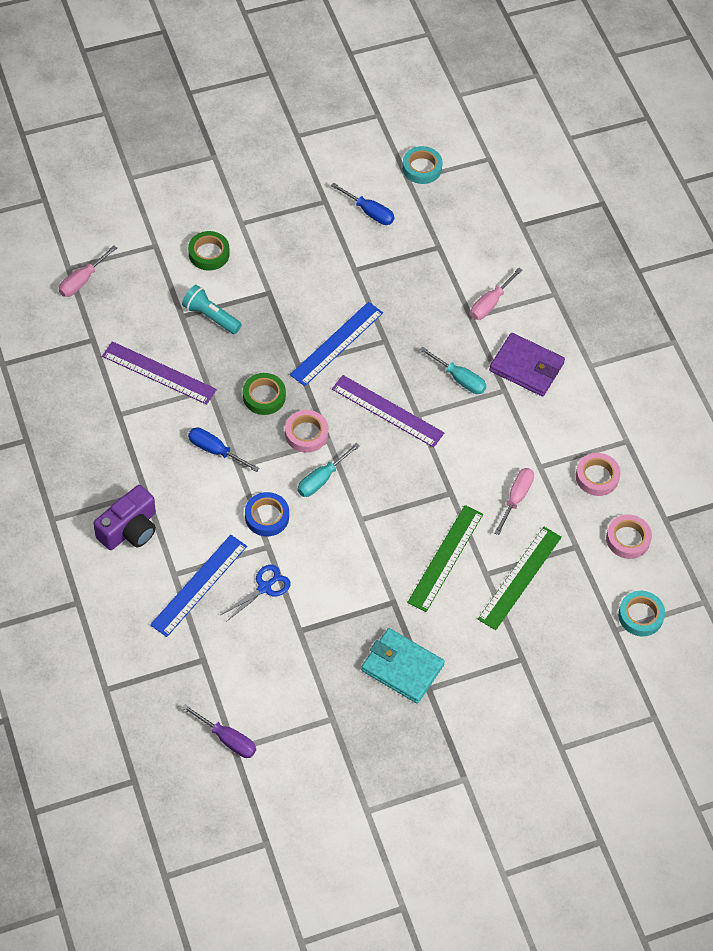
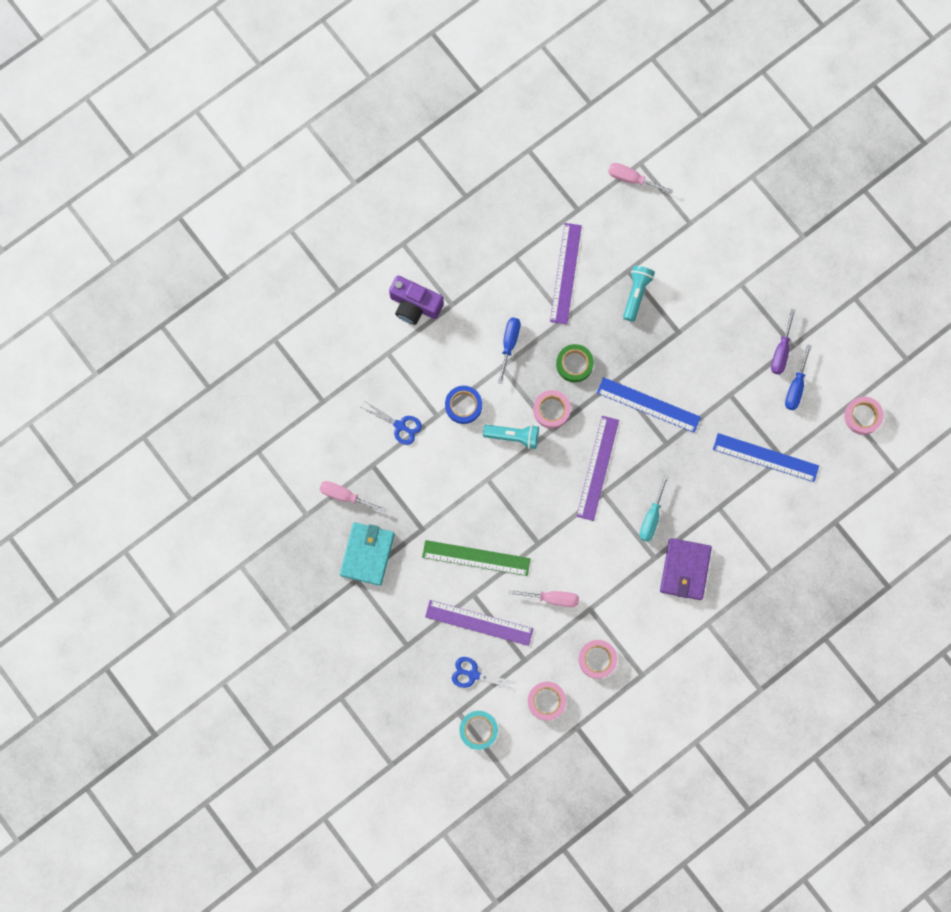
camera: 75 degrees right, 20 degrees up
blue ruler [150,535,247,637] -> blue ruler moved to [713,433,819,482]
purple screwdriver [182,704,256,758] -> purple screwdriver moved to [771,309,796,375]
green tape [188,231,230,271] -> none
turquoise screwdriver [297,443,360,497] -> turquoise flashlight [483,425,539,449]
turquoise tape [402,146,443,184] -> pink tape [844,396,884,435]
pink screwdriver [471,268,523,320] -> pink screwdriver moved to [320,481,386,513]
green ruler [478,527,562,630] -> purple ruler [425,600,534,646]
none -> blue scissors [452,657,516,690]

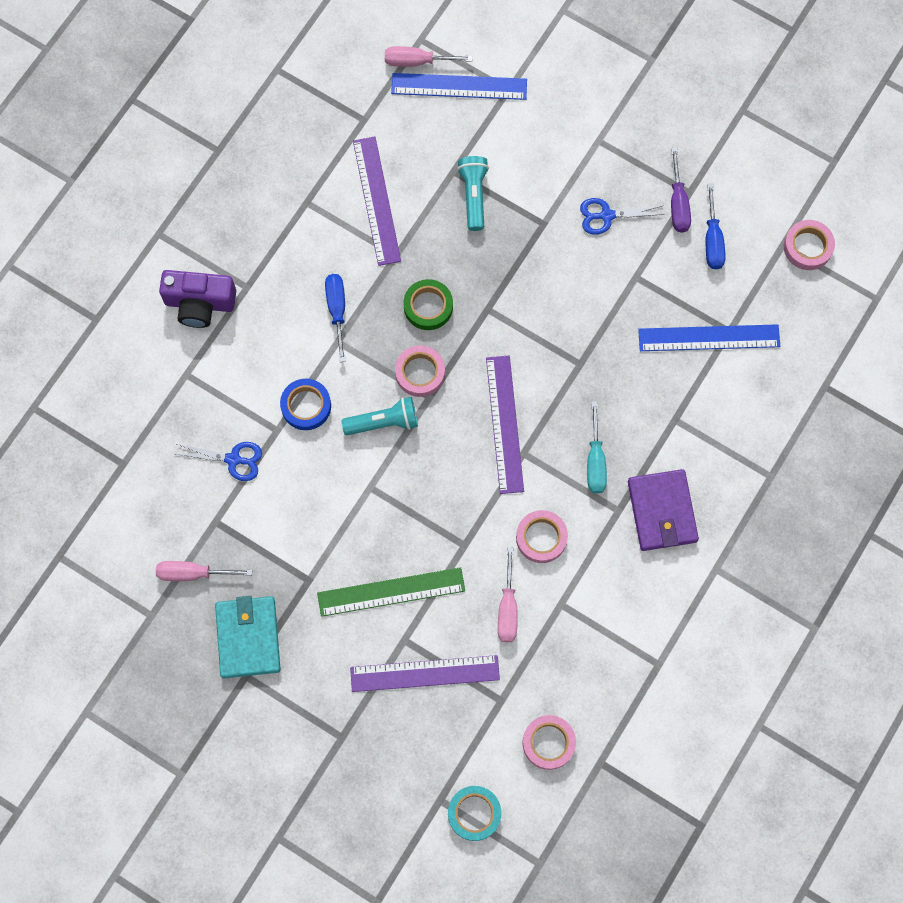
camera: 20 degrees left, 5 degrees down
blue scissors [452,657,516,690] -> blue scissors moved to [580,198,665,235]
pink screwdriver [509,590,579,607] -> pink screwdriver turned 105 degrees clockwise [498,547,518,642]
pink tape [578,640,617,679] -> pink tape moved to [516,510,568,563]
blue ruler [597,377,701,433] -> blue ruler moved to [391,73,527,100]

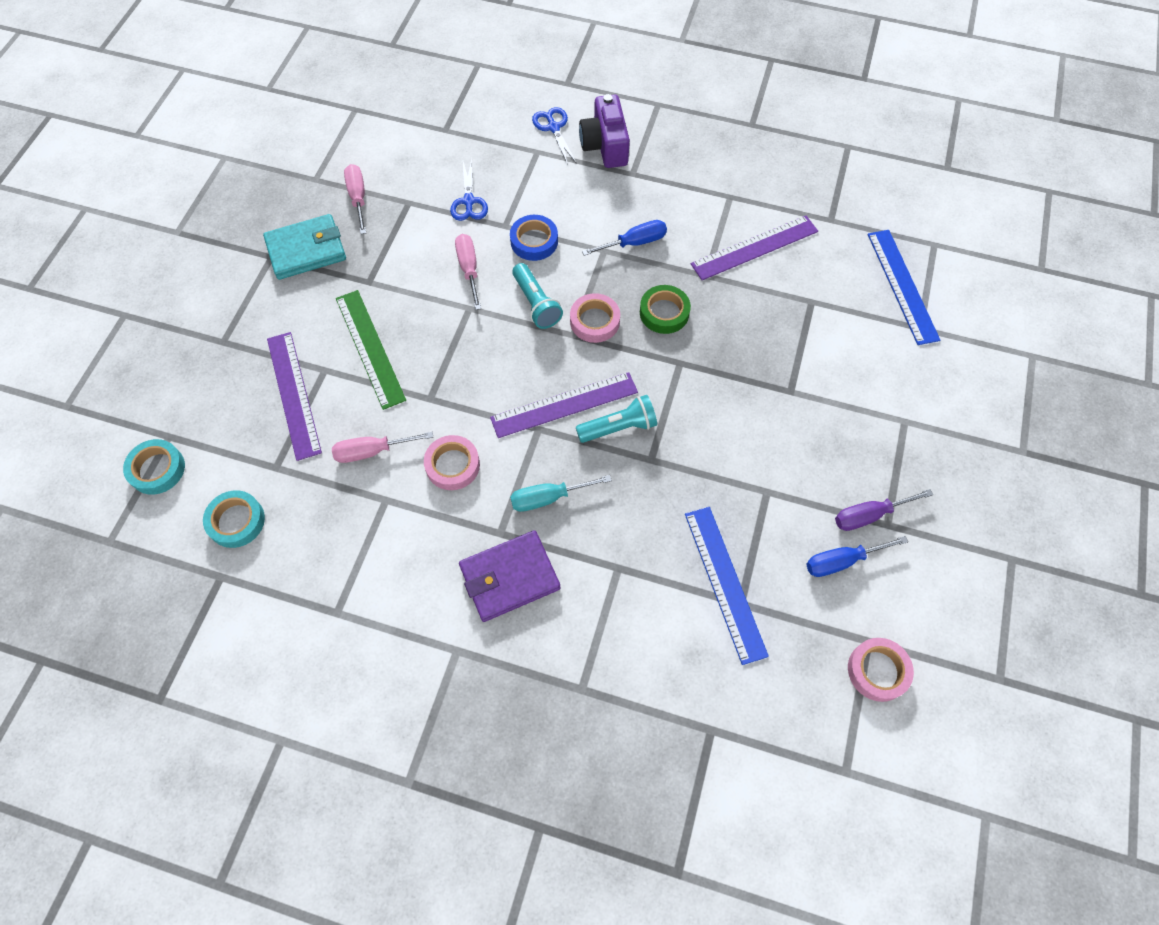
camera: 75 degrees right, 10 degrees down
pink screwdriver [385,46,473,67] -> pink screwdriver moved to [455,234,481,310]
turquoise flashlight [457,156,489,231] -> turquoise flashlight moved to [576,395,657,443]
pink tape [523,715,576,770] -> turquoise tape [203,490,265,548]
blue scissors [580,198,665,235] -> blue scissors moved to [532,107,576,164]

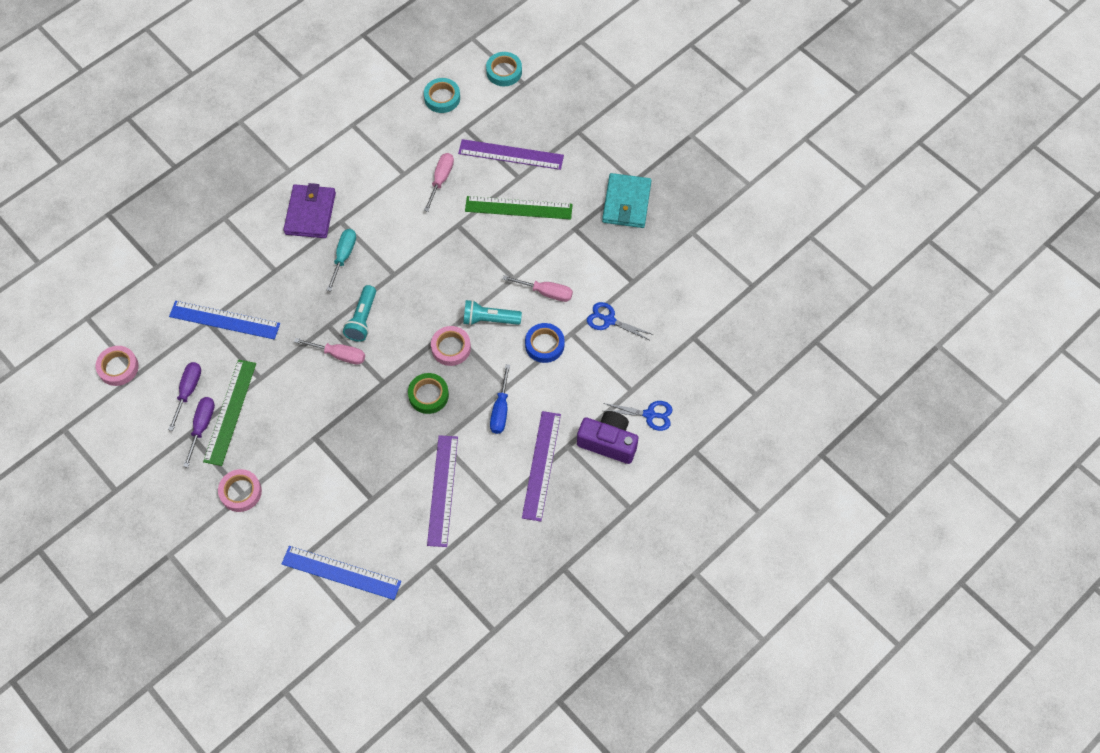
camera: 120 degrees right, 0 degrees up
pink screwdriver [344,164,366,234] -> pink screwdriver moved to [294,338,365,364]
pink tape [424,435,480,490] -> pink tape moved to [218,469,262,512]
purple ruler [490,372,638,438] -> purple ruler moved to [522,411,561,521]
blue screwdriver [806,536,908,577] -> purple screwdriver [168,362,201,431]
none -> green ruler [203,360,256,466]

